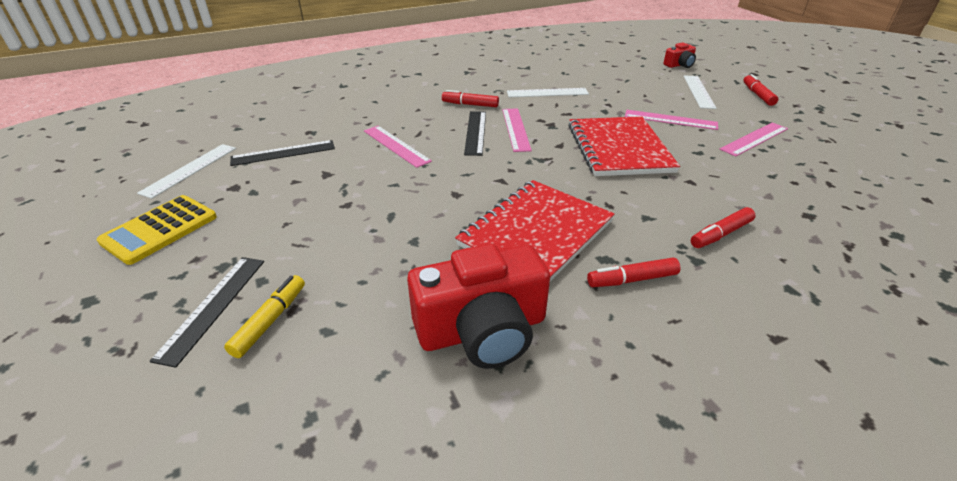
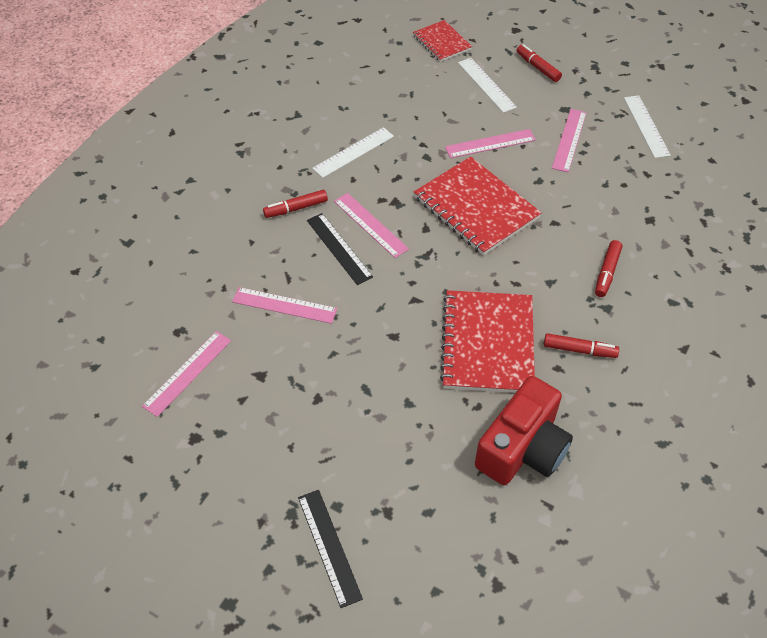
camera: 35 degrees left, 15 degrees up
yellow calculator [97,195,217,265] -> none
white ruler [137,144,236,199] -> white ruler moved to [624,95,671,158]
yellow marker [224,275,305,358] -> none
black ruler [230,140,335,166] -> pink ruler [142,331,231,417]
red marker [587,258,681,287] -> red marker turned 120 degrees counterclockwise [544,333,619,358]
red camera [663,42,696,68] -> red notebook [413,20,472,62]

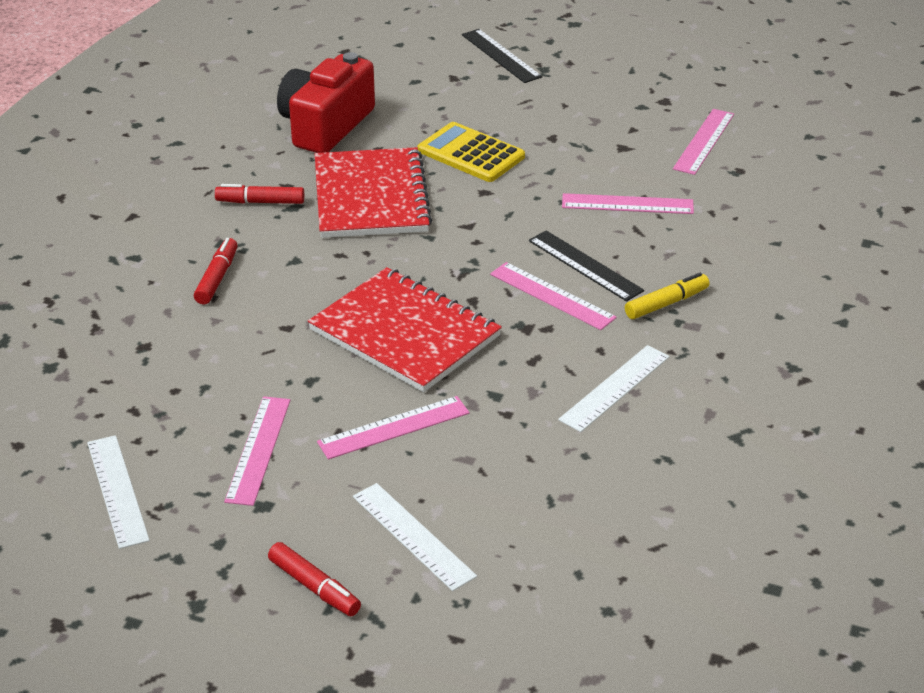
camera: 170 degrees right, 15 degrees down
red marker [263,190,328,218] -> yellow marker [625,273,709,319]
red notebook [413,20,472,62] -> none
none -> yellow calculator [418,122,525,182]

